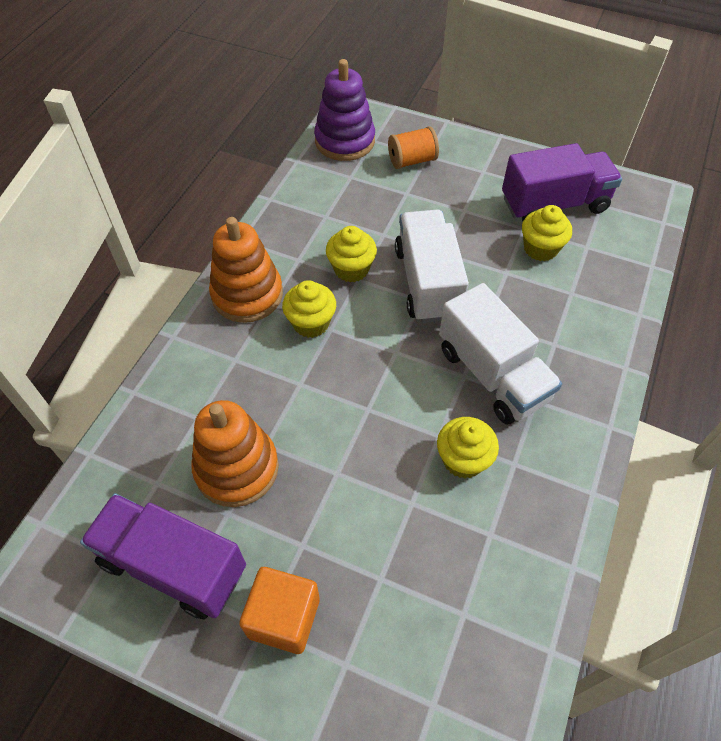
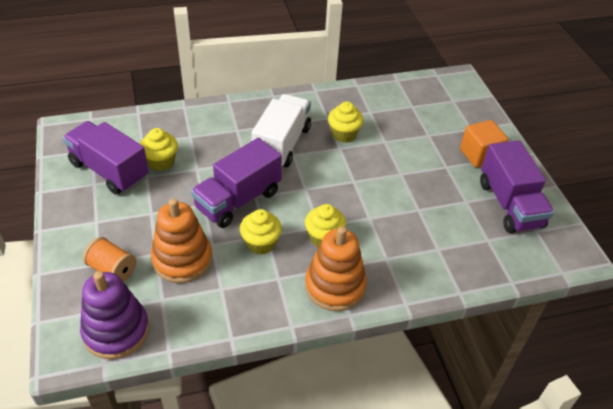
camera: 130 degrees left, 10 degrees down
orange stacking toy [191,400,279,507] -> orange stacking toy moved to [151,199,212,283]
white truck [395,210,469,323] -> purple truck [191,138,282,228]

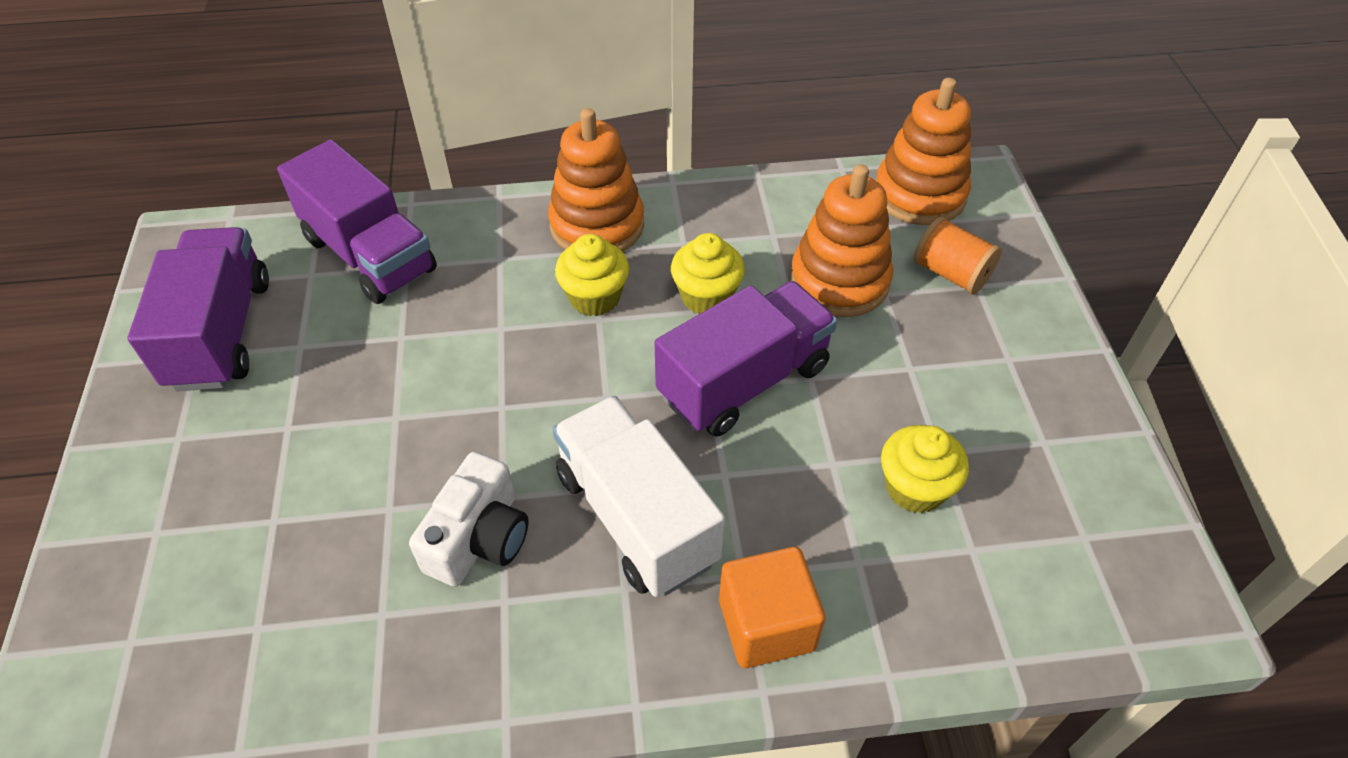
camera: 170 degrees left, 5 degrees up
purple truck [63,121,149,195] -> purple truck moved to [277,140,437,304]
purple stacking toy [80,271,149,359] -> orange stacking toy [876,78,971,225]
white truck [252,94,311,168] -> white truck turned 120 degrees clockwise [552,396,725,597]
yellow cupcake [328,101,363,142] -> white camera [409,452,529,587]
orange cube [460,120,508,167] -> orange cube moved to [719,547,826,668]

